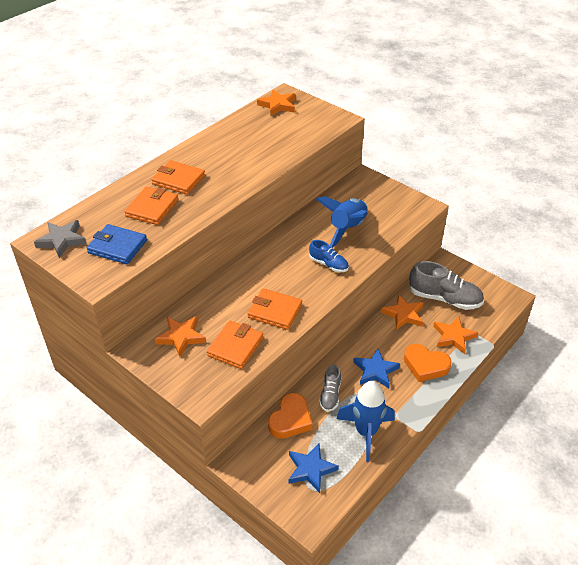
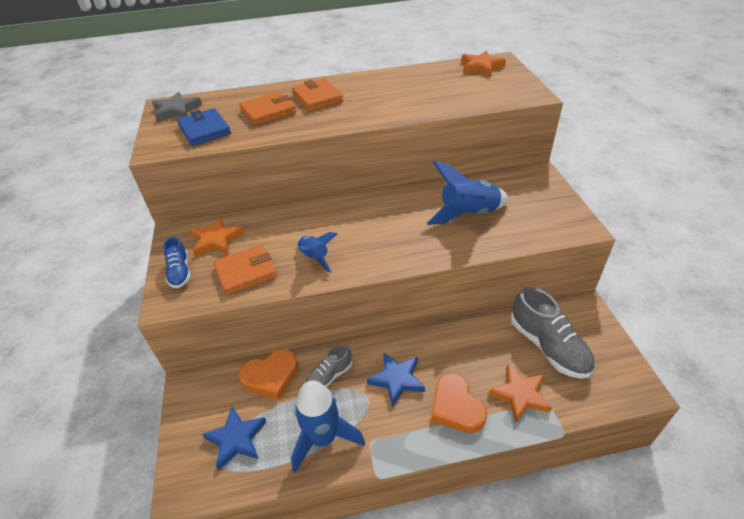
camera: 40 degrees right, 0 degrees up
orange wallet [247,288,302,330] -> blue rocket [297,232,337,273]
blue shoe [309,240,349,272] -> blue shoe moved to [163,237,190,288]
orange star [381,294,423,330] -> none

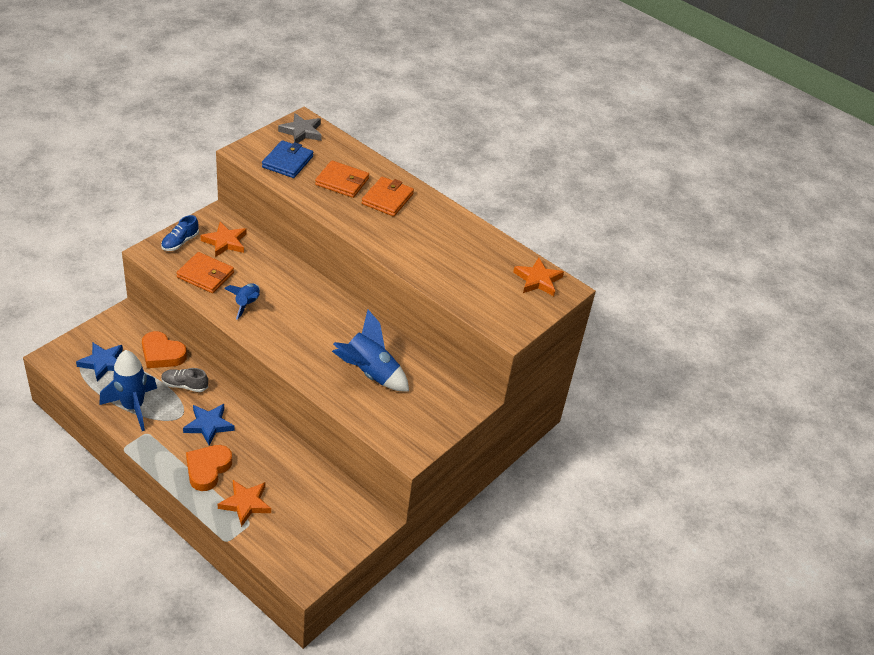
camera: 45 degrees right, 0 degrees up
grey shoe [511,287,594,379] -> none

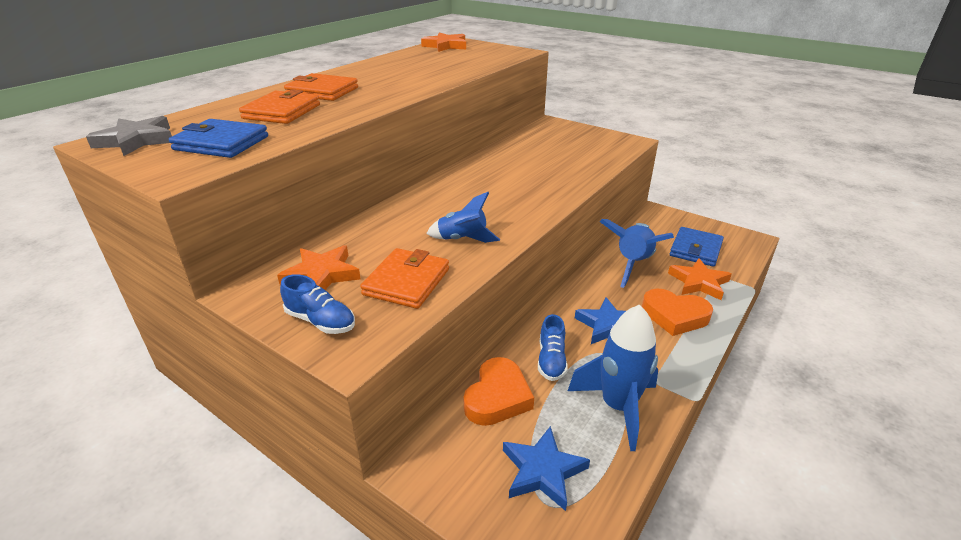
camera: 90 degrees left, 10 degrees down
grey shoe [161,368,208,392] -> blue shoe [538,314,568,381]
blue rocket [332,310,409,391] -> blue rocket moved to [599,219,674,288]
none -> blue wallet [670,227,724,267]

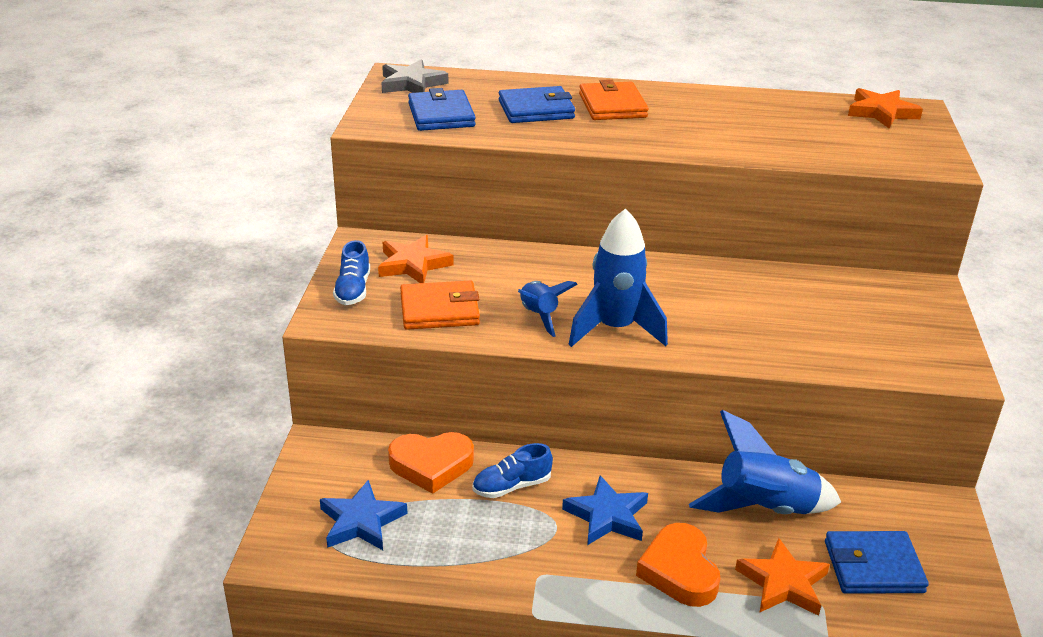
camera: 60 degrees right, 0 degrees up
orange wallet [239,89,320,124] -> blue wallet [499,86,575,123]
blue rocket [568,304,658,451] -> blue rocket moved to [568,209,668,347]

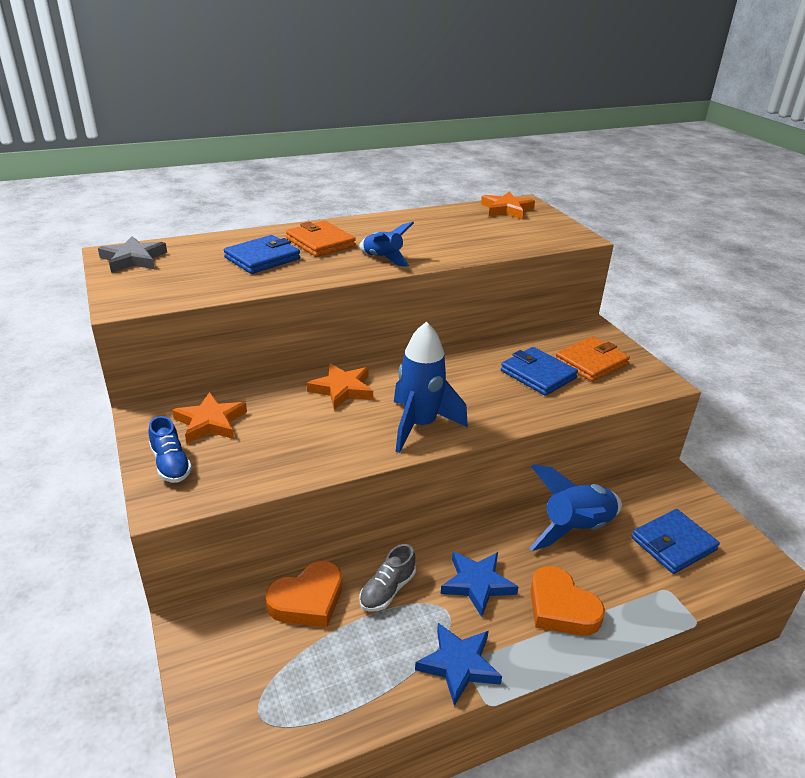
camera: 30 degrees left, 0 degrees up
blue star [320,480,407,550] -> blue star moved to [415,623,502,706]
orange wallet [400,280,480,330] -> orange wallet moved to [555,337,630,382]
blue wallet [408,88,476,131] -> blue wallet moved to [501,347,578,396]
blue shoe [473,443,553,498] -> grey shoe [359,544,416,611]
blue rocket [518,281,578,337] -> blue rocket moved to [359,222,414,267]
orange star [735,538,830,616] -> orange star moved to [307,363,373,410]

